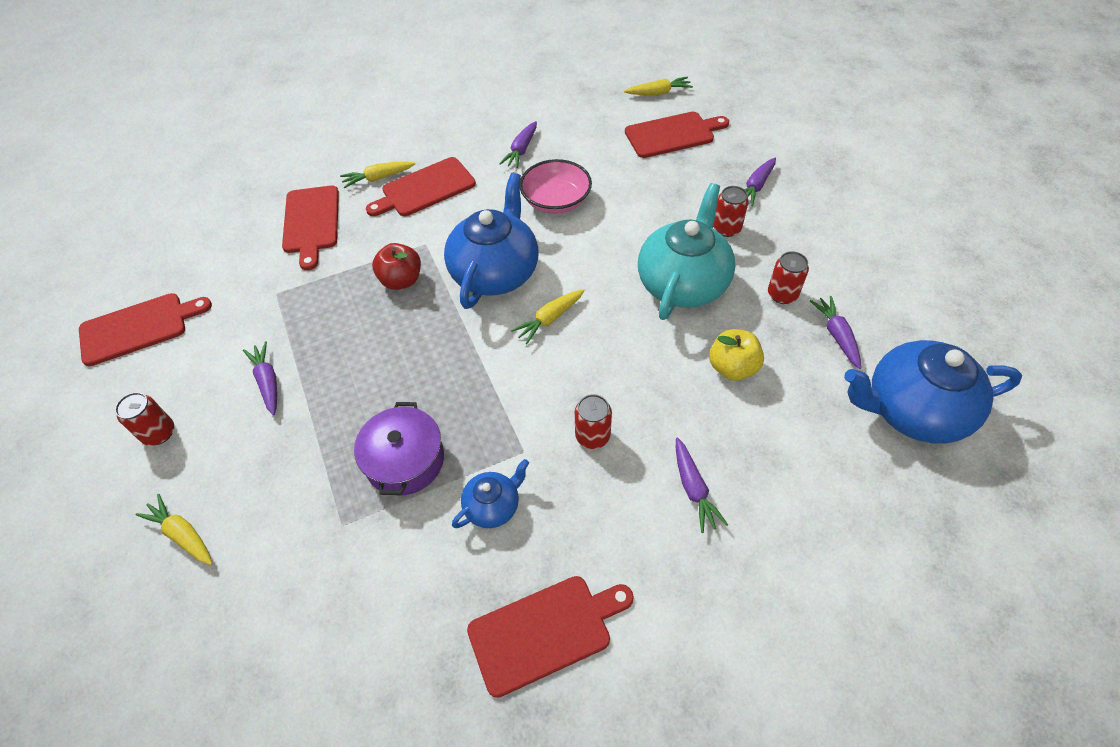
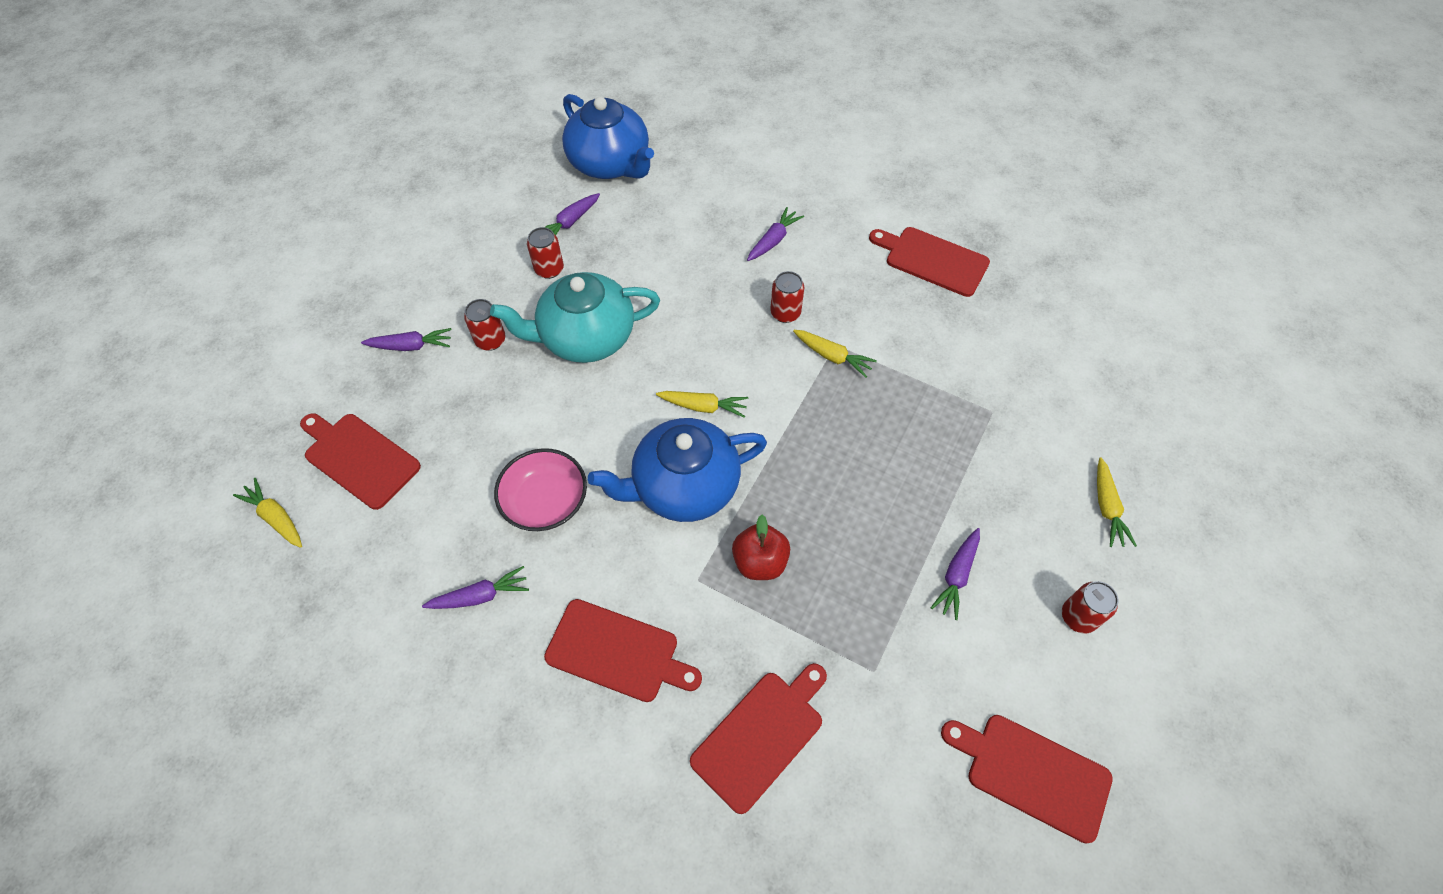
camera: 130 degrees left, 5 degrees up
yellow carrot [340,161,415,189] -> yellow carrot moved to [793,330,877,378]
purple pot [354,402,444,496] -> none
blue teapot [452,459,529,528] -> none
yellow apple [709,329,764,381] -> none

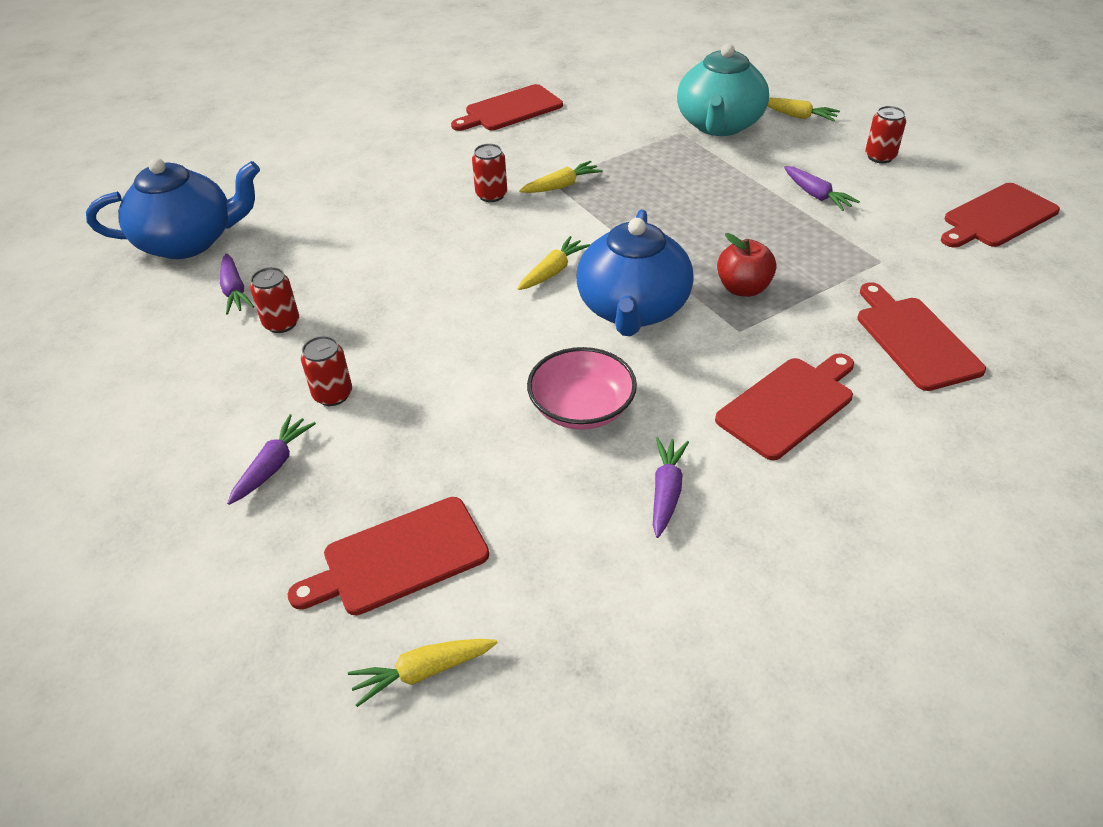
camera: 60 degrees left, 15 degrees down
turquoise teapot [490,272,660,363] -> turquoise teapot moved to [677,43,769,136]
purple carrot [747,207,804,261] -> none

